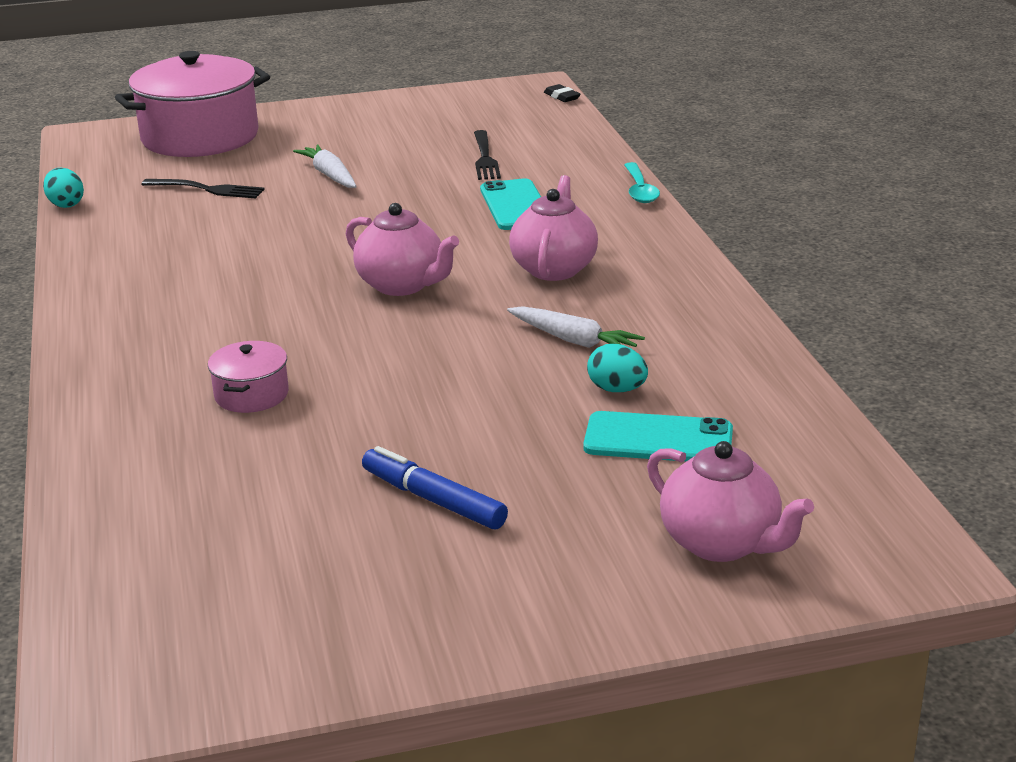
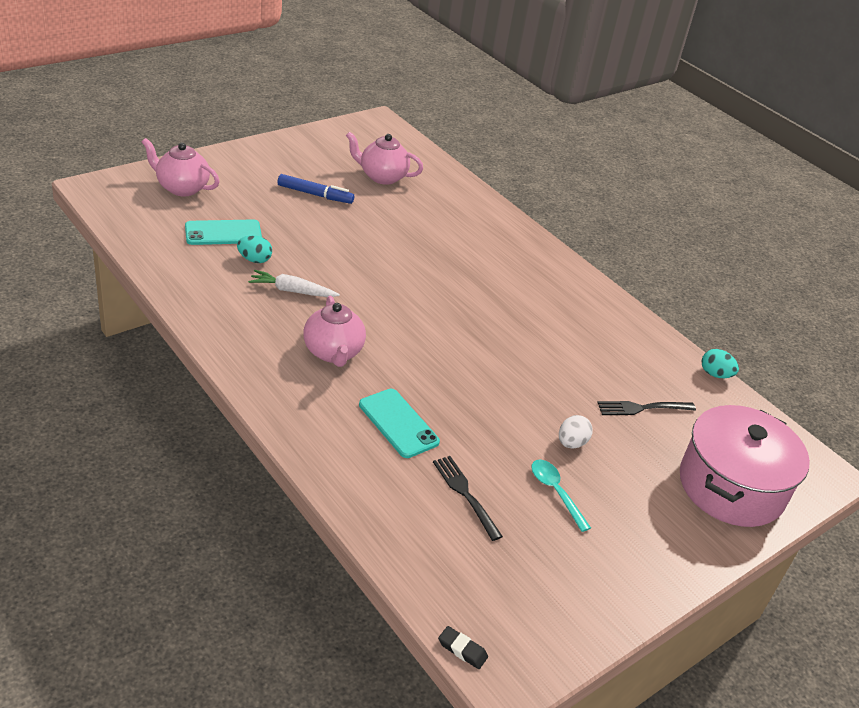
camera: 150 degrees right, 10 degrees up
pink pot [208,341,289,413] -> none
white carrot [293,145,357,188] -> white egg [559,415,593,449]
pink teapot [346,203,459,296] -> pink teapot moved to [346,132,423,185]
turquoise spoon [624,162,660,203] -> turquoise spoon moved to [531,459,591,532]

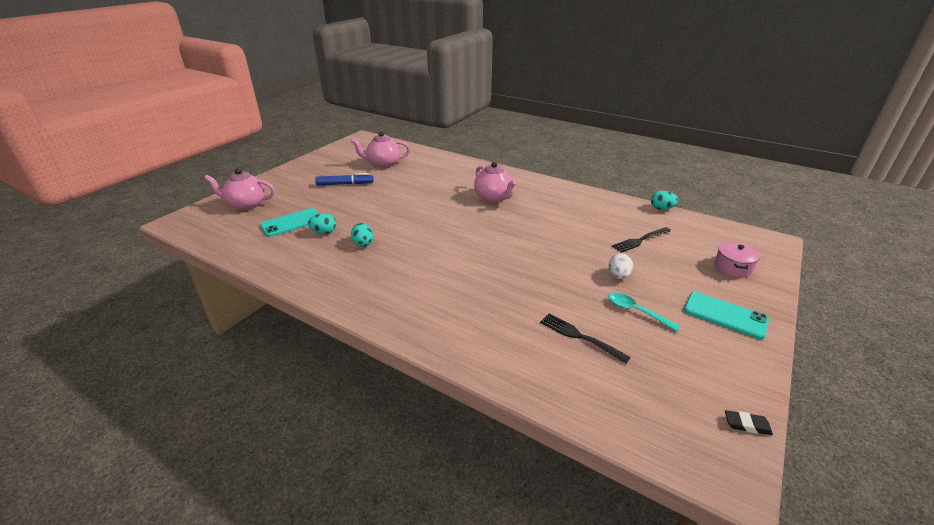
camera: 15 degrees left, 5 degrees down
white carrot [248,270,340,297] -> turquoise egg [351,223,374,247]
pink teapot [303,296,366,367] -> pink teapot moved to [474,162,517,202]
turquoise phone [359,389,440,458] -> turquoise phone moved to [684,292,769,339]
black eraser [438,626,488,669] -> black eraser moved to [725,410,773,435]
pink pot [680,405,810,527] -> pink pot [714,242,760,278], size x0.45

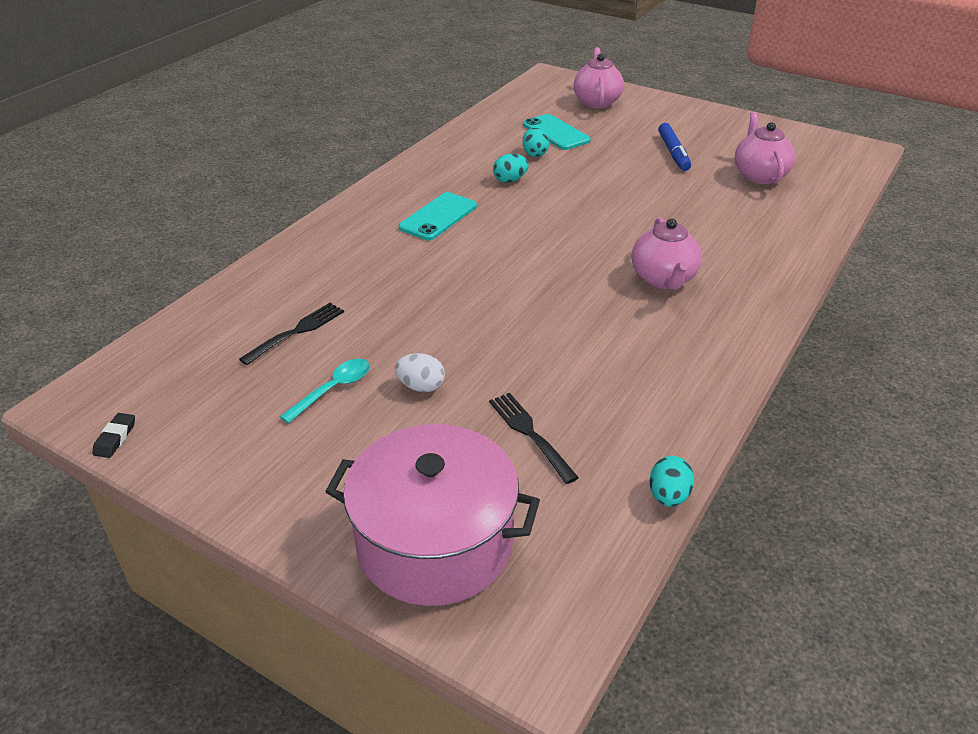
camera: 90 degrees right, 5 degrees up
pink teapot [474,162,517,202] -> pink teapot turned 60 degrees counterclockwise [631,217,702,290]
turquoise phone [684,292,769,339] -> turquoise phone moved to [399,192,477,240]
pink pot [714,242,760,278] -> pink pot [325,424,540,606], size x2.22

